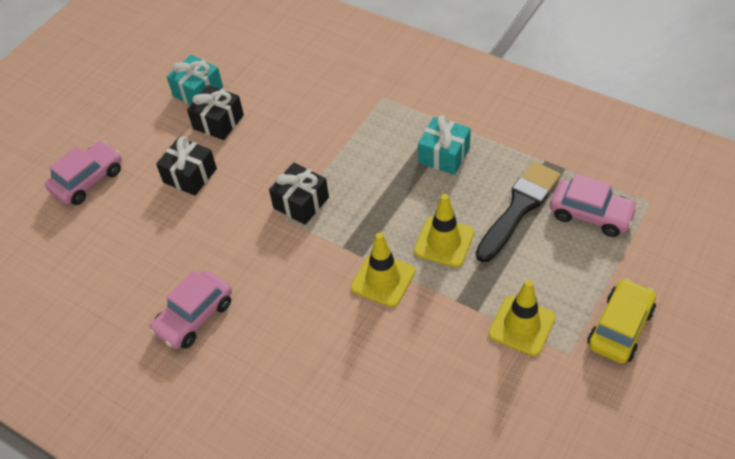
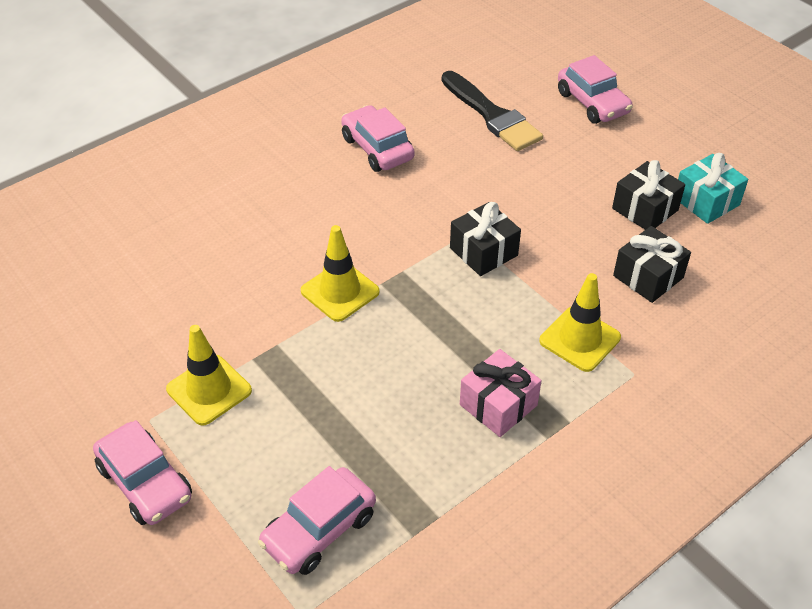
camera: 105 degrees right, 5 degrees down
black gift [156,136,217,196] -> black gift moved to [613,226,691,303]
yellow traffic cone [414,194,474,267] -> yellow traffic cone moved to [539,273,621,372]
turquoise gift [418,115,471,175] -> pink gift [460,349,542,437]
black brush [476,162,561,262] -> black brush moved to [442,71,543,151]
yellow car [587,278,656,364] -> pink car [93,420,192,525]

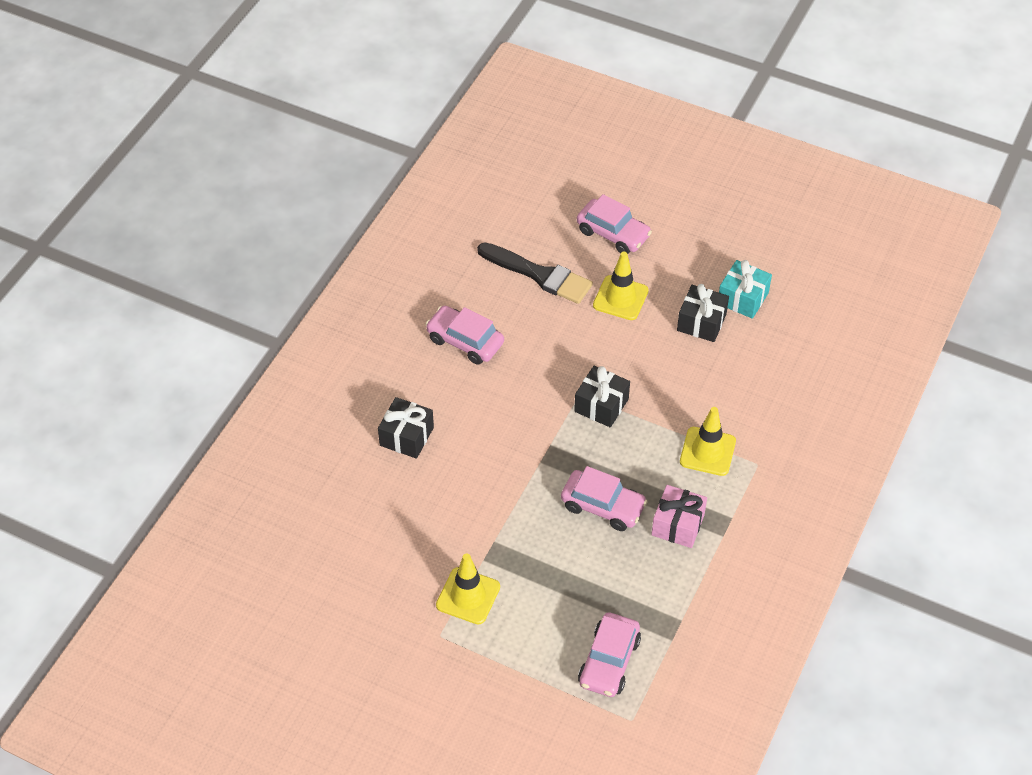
camera: 25 degrees left, 5 degrees up
pink car [93,420,192,525] -> pink car moved to [561,466,648,531]
yellow traffic cone [301,225,380,322] -> yellow traffic cone moved to [593,252,649,320]
black gift [613,226,691,303] -> black gift moved to [378,397,434,459]

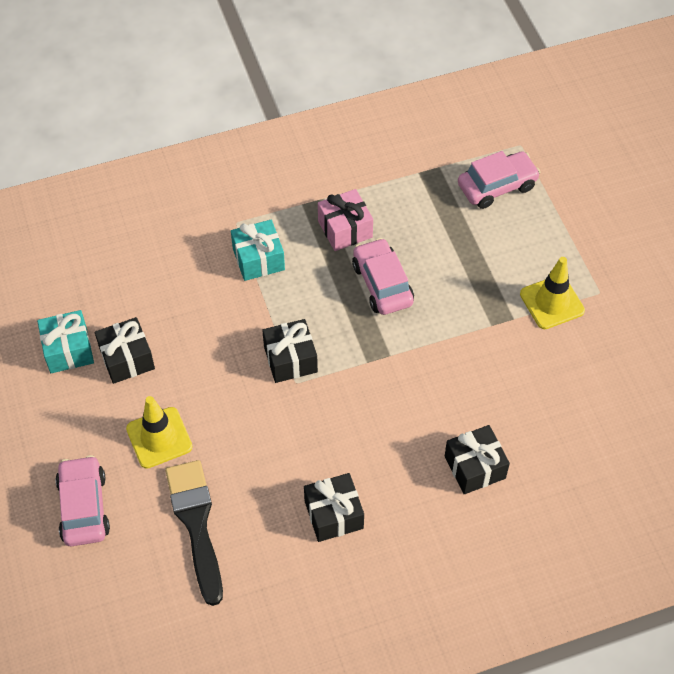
camera: 135 degrees left, 5 degrees up
pink car [426,306,504,365] -> black gift [304,473,364,542]
yellow traffic cone [680,407,736,476] -> turquoise gift [231,220,285,281]

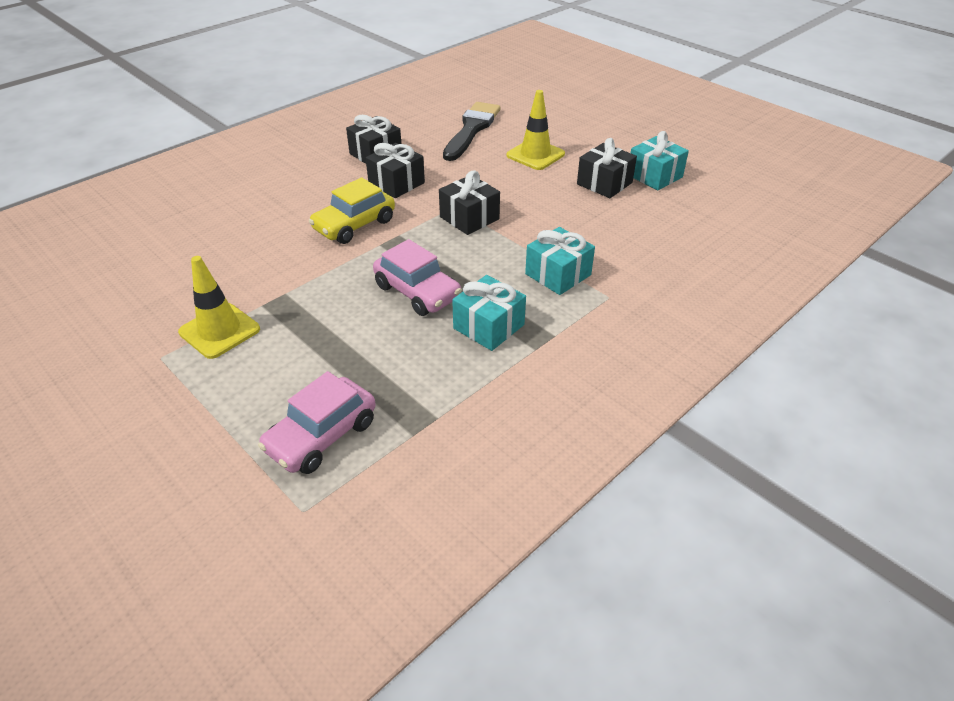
camera: 155 degrees right, 15 degrees down
pink car [55,455,110,546] -> none
black brush [165,460,223,606] -> black brush turned 120 degrees counterclockwise [443,102,501,161]
pink gift [318,189,373,251] -> turquoise gift [452,275,526,351]
black gift [445,425,510,494] -> black gift moved to [366,143,425,198]
none -> yellow car [309,178,395,244]

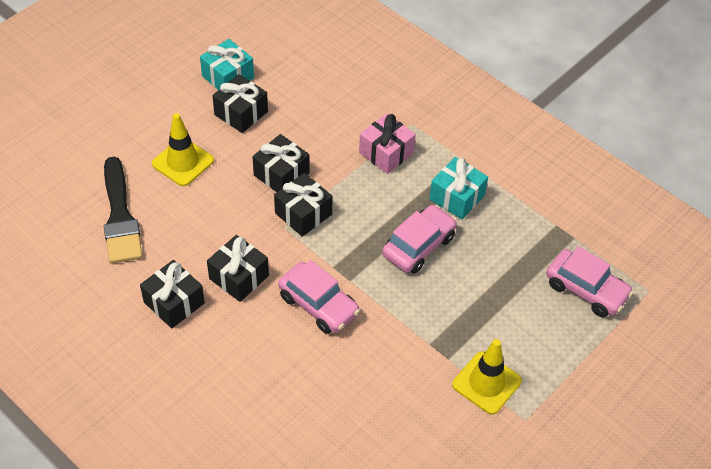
camera: 95 degrees left, 10 degrees up
yellow car [309,178,395,244] -> pink car [278,260,360,334]
black brush [443,102,501,161] -> black brush turned 120 degrees counterclockwise [104,157,142,263]
turquoise gift [525,227,595,295] -> pink gift [359,113,416,174]
none -> black gift [252,134,310,192]

